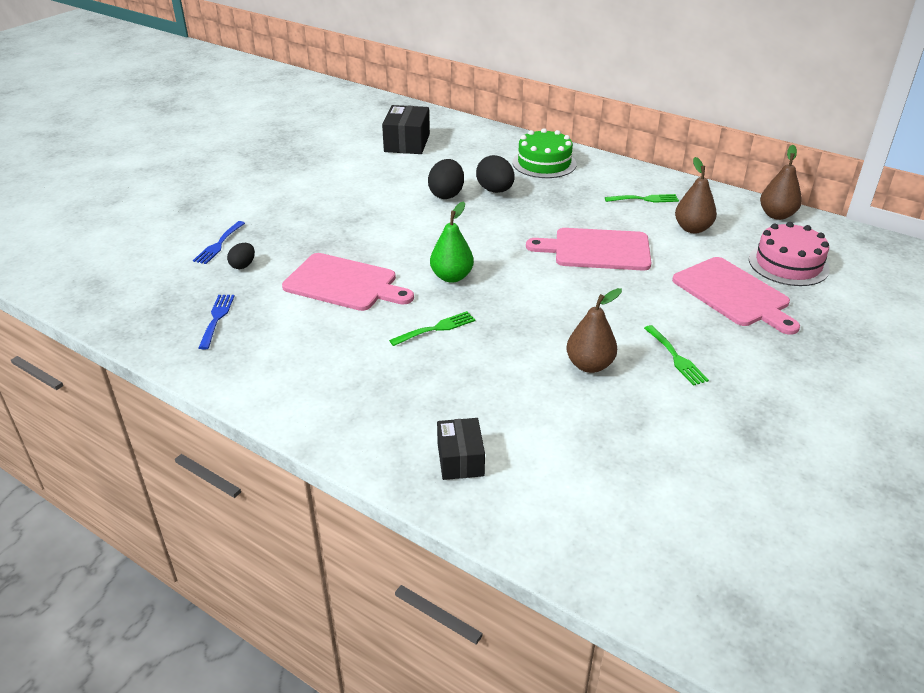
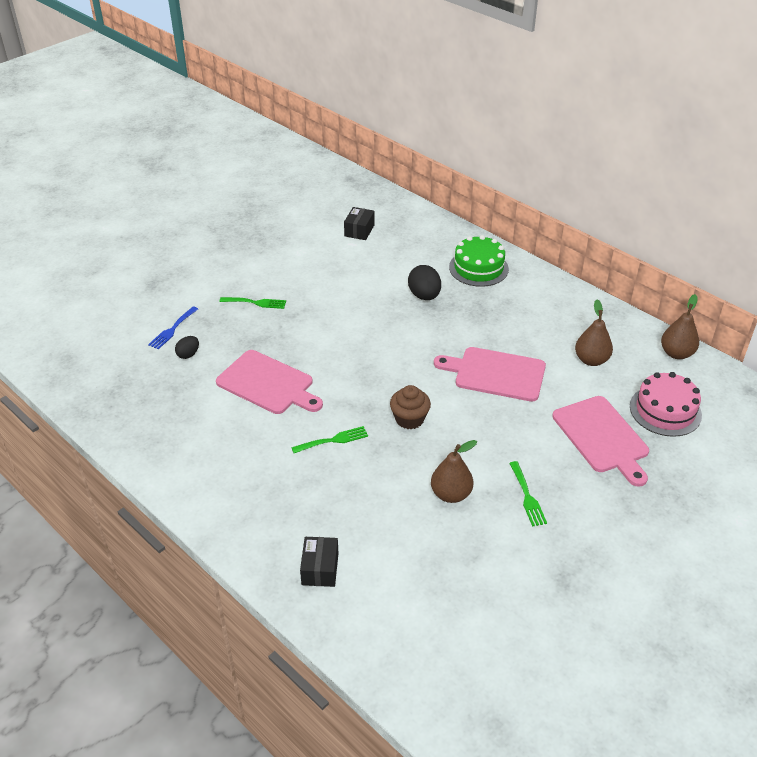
camera: 10 degrees right, 5 degrees up
blue fork [199,295,234,350] -> none
black box [382,105,430,154] -> black box [344,207,374,240], size x0.64
black egg [428,159,464,199] -> none
green pear [430,201,474,283] -> none
green fork [605,194,679,203] -> green fork moved to [220,297,286,309]
none -> brown cupcake [390,385,431,429]

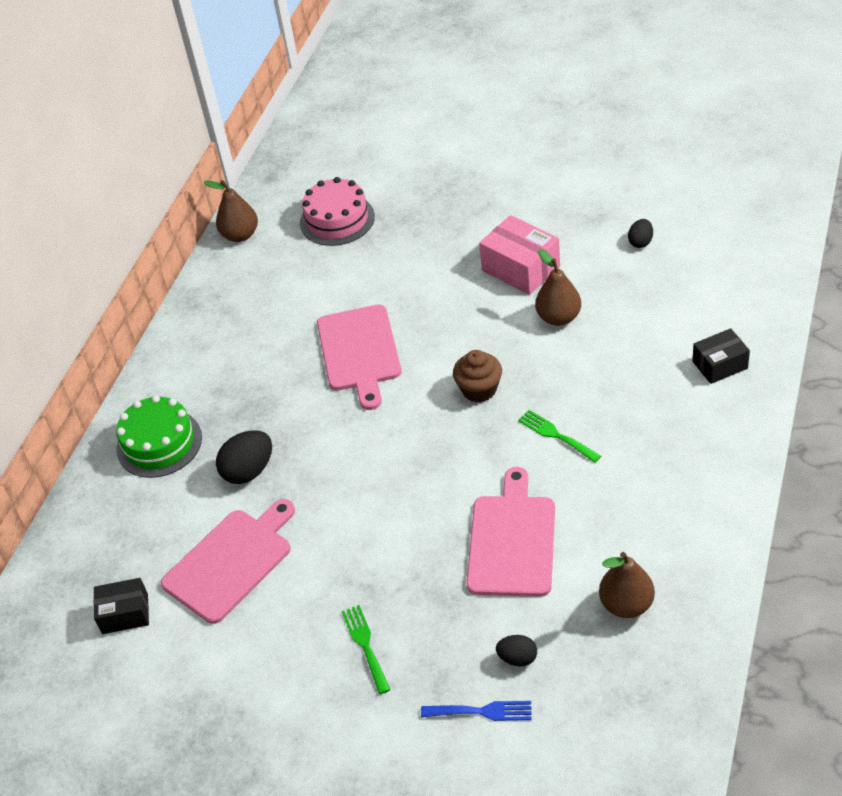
camera: 110 degrees left, 5 degrees up
green fork [509,461,547,527] -> pink box [479,215,560,295]
pink cutting board [552,396,649,487] -> pink cutting board moved to [161,499,295,624]
brown pear [575,300,613,366] -> brown pear moved to [599,552,655,618]
none -> black egg [628,219,653,248]

